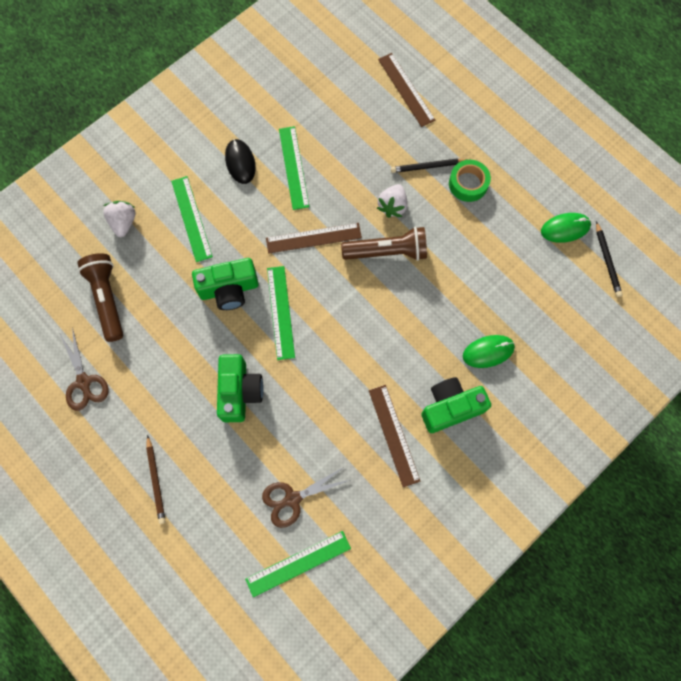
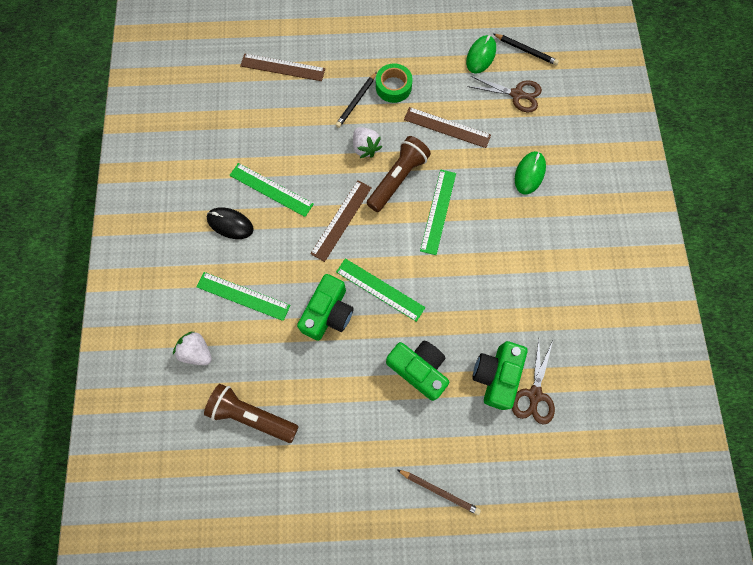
camera: 50 degrees left, 0 degrees up
brown scissors [60,328,109,411] -> brown scissors moved to [468,76,542,112]
green ruler [245,531,351,597] -> green ruler moved to [420,170,456,255]
brown ruler [369,385,420,487] -> brown ruler moved to [404,107,491,148]
green camera [421,377,491,433] -> green camera moved to [472,341,527,410]

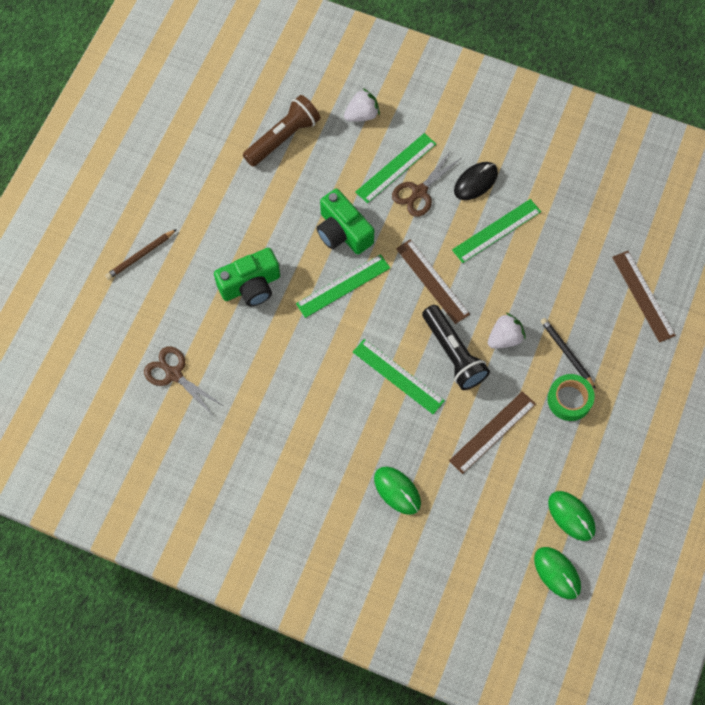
camera: 115 degrees right, 5 degrees down
brown ruler [240,53,325,81] -> brown ruler turned 60 degrees counterclockwise [612,251,676,343]
white strawberry [353,127,382,158] -> white strawberry turned 150 degrees clockwise [488,313,526,349]
brown flashlight [367,136,431,212] -> black flashlight [422,305,490,390]
brown scissors [468,76,542,112] -> brown scissors moved to [392,151,461,217]
green camera [472,341,527,410] -> none
black pencil [493,34,559,65] -> green mouse [534,547,581,599]

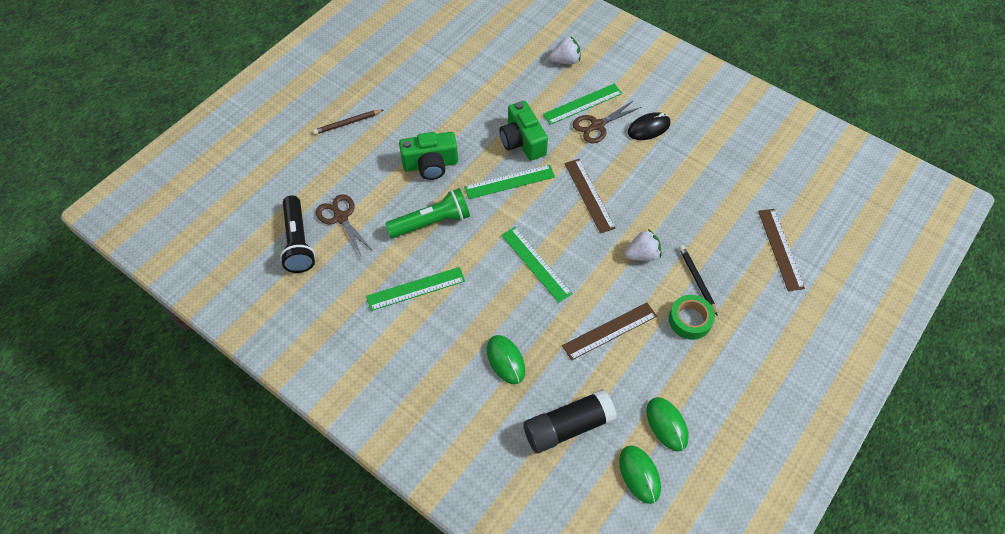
camera: 15 degrees right, 10 degrees down
brown flashlight [243,95,320,167] -> none
black flashlight [422,305,490,390] -> black flashlight moved to [280,195,315,273]
green ruler [452,199,541,263] -> green ruler moved to [366,267,465,311]
none -> green flashlight [385,188,470,238]
none -> black glue stick [523,389,617,453]

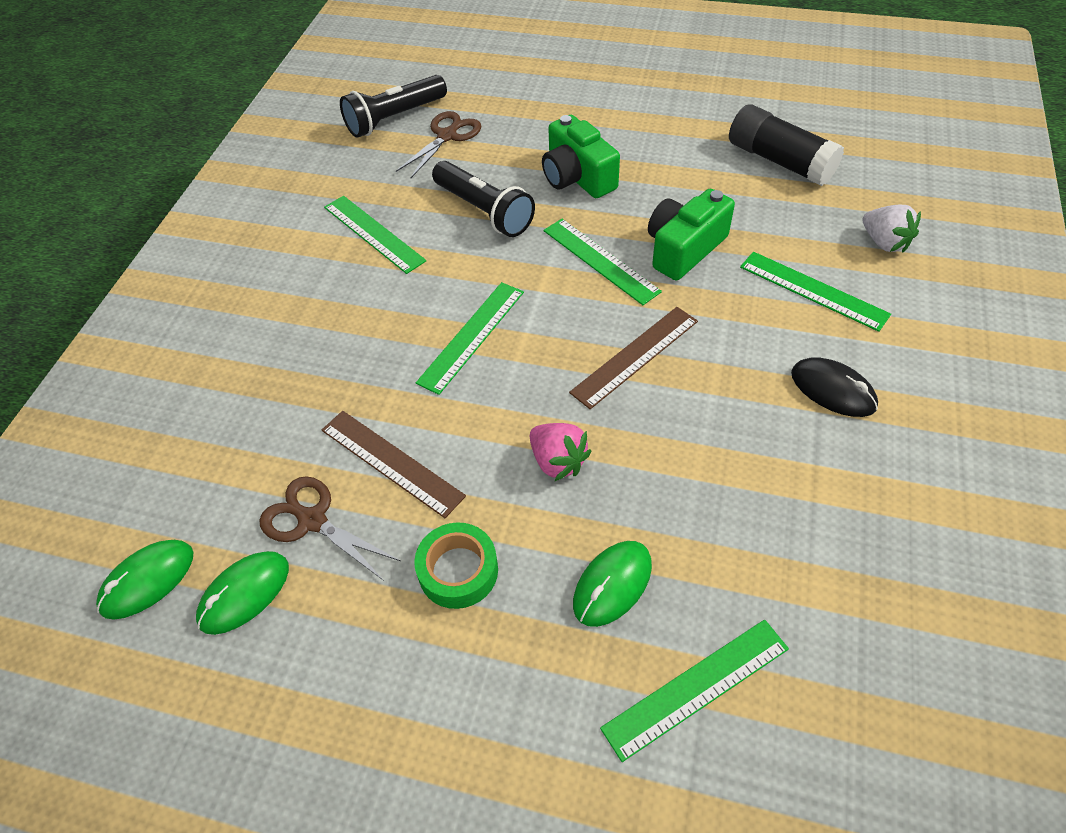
camera: 70 degrees right, 5 degrees down
brown pencil [313,110,384,135] -> none
green flashlight [385,188,470,238] -> black flashlight [432,161,535,237]
green mouse [487,335,525,384] -> green mouse moved to [573,541,652,627]
black glue stick [523,389,617,453] -> black glue stick moved to [729,104,844,186]
brown scissors [572,100,641,143] -> brown scissors moved to [260,476,401,581]
white strawberry [625,229,661,261] -> pink strawberry [530,423,591,482]
black pencil [679,245,718,316] -> none
brown ruler [758,209,805,291] -> green ruler [600,620,789,762]

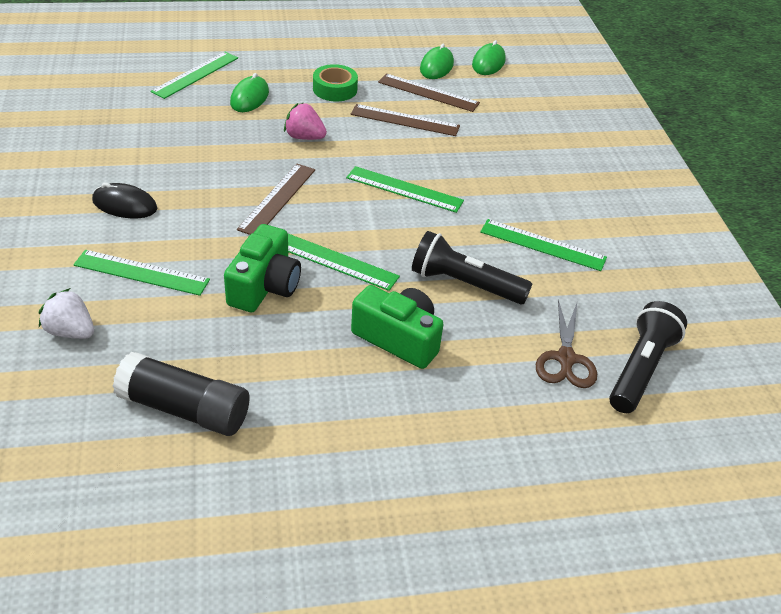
camera: 150 degrees right, 10 degrees down
brown scissors [260,476,401,581] -> brown ruler [378,74,480,112]
green ruler [416,282,524,395] -> green ruler turned 75 degrees counterclockwise [346,166,464,213]

